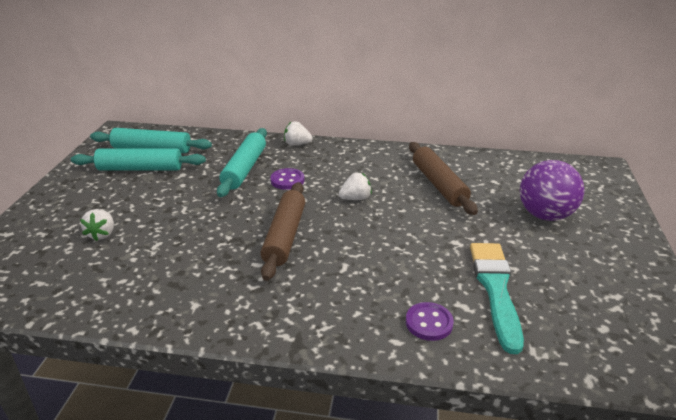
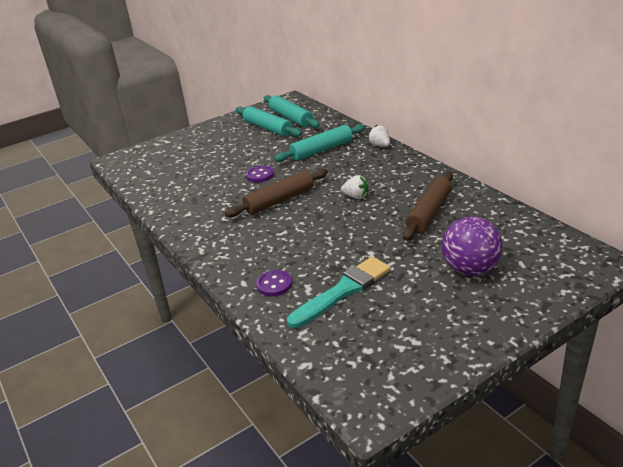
camera: 50 degrees right, 0 degrees up
white strawberry [80,209,114,241] -> none
purple button [270,168,304,190] -> purple button moved to [246,166,274,182]

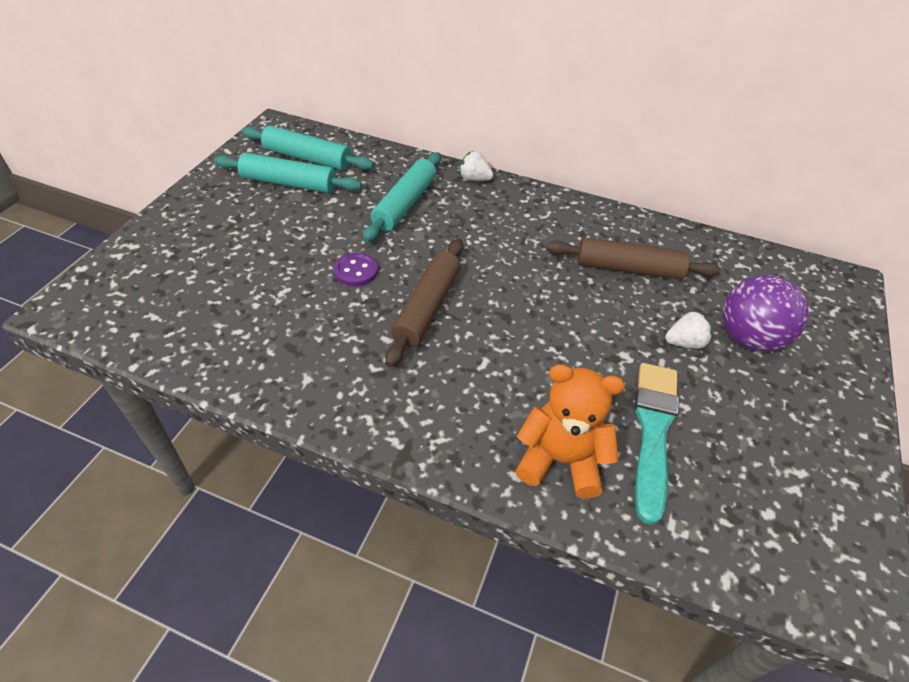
camera: 40 degrees left, 15 degrees up
purple button [256,270,292,296] -> orange teddy bear [516,364,624,498]
white strawberry [341,175,369,199] -> white strawberry moved to [665,311,713,349]
brown rolling pin [403,172,453,241] -> brown rolling pin turned 75 degrees counterclockwise [546,237,721,280]

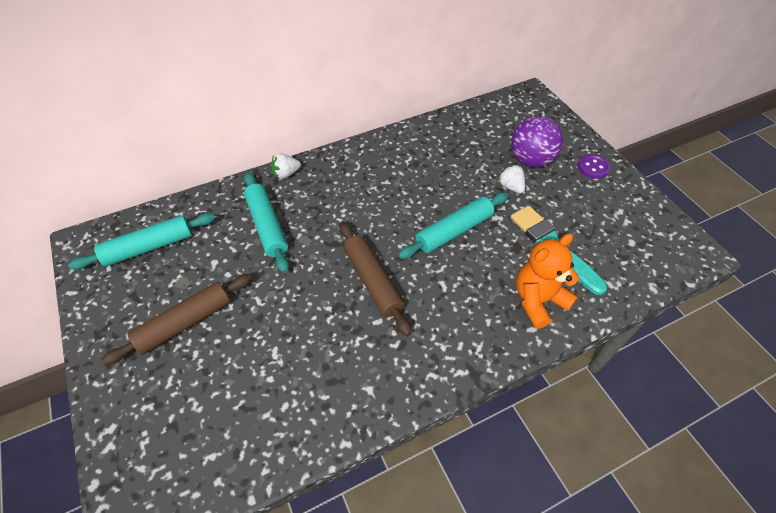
camera: 45 degrees left, 5 degrees up
turquoise rolling pin [214,153,362,193] -> turquoise rolling pin moved to [398,192,508,259]
purple button [334,252,378,286] -> purple button moved to [578,154,610,179]
brown rolling pin [546,237,721,280] -> brown rolling pin moved to [101,274,252,366]
white strawberry [665,311,713,349] -> white strawberry turned 60 degrees counterclockwise [498,165,525,193]

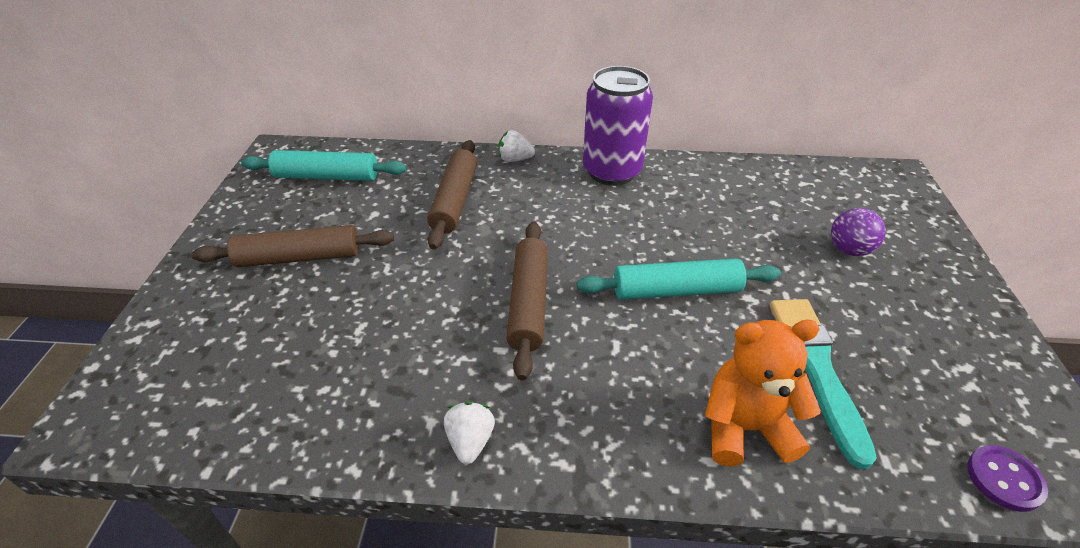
camera: 30 degrees right, 10 degrees down
turquoise rolling pin [244,172,289,273] -> brown rolling pin [427,140,477,250]
white strawberry [498,165,525,193] -> white strawberry moved to [444,402,495,464]
purple ball [511,116,563,167] -> purple ball [831,208,886,256], size x0.63
purple button [578,154,610,179] -> purple button moved to [967,445,1048,512]
none -> purple can [583,66,653,186]

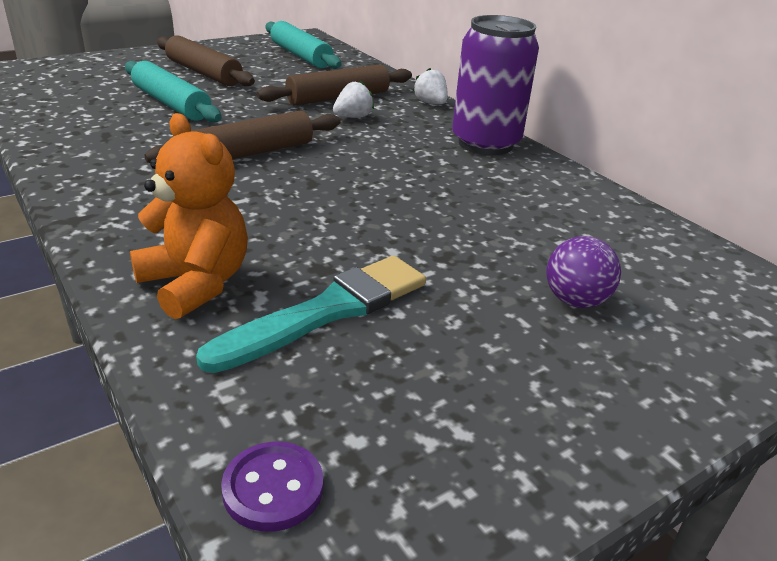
camera: 50 degrees right, 10 degrees down
white strawberry [444,402,495,464] -> white strawberry moved to [333,81,374,118]
turquoise rolling pin [577,258,781,300] -> turquoise rolling pin moved to [125,61,222,122]

